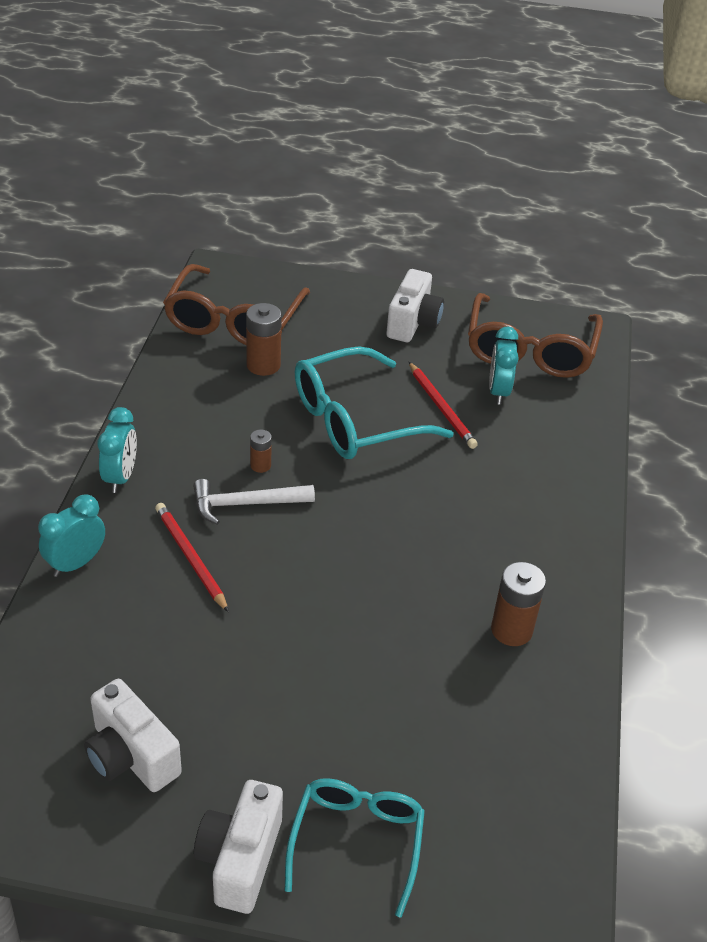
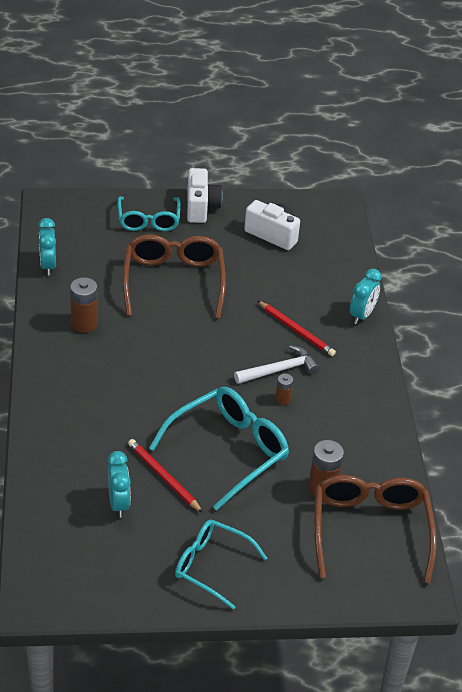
camera: 165 degrees right, 0 degrees up
turquoise clock [98,407,137,493] -> turquoise clock moved to [38,218,56,275]
white camera [386,269,444,342] -> turquoise glasses [175,520,267,610]
brown glasses [468,293,603,378] -> brown glasses moved to [122,234,226,318]

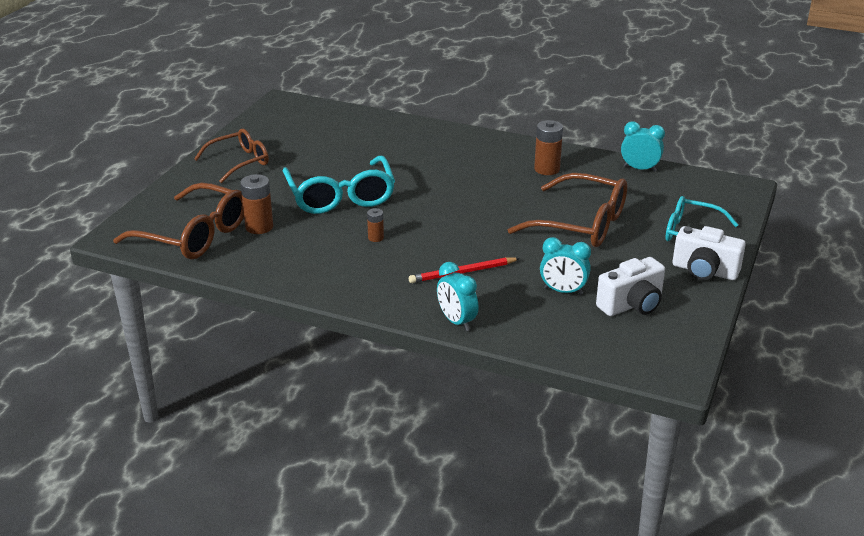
camera: 120 degrees right, 10 degrees down
turquoise clock [107,451,131,518] -> turquoise clock moved to [540,237,591,295]
red pencil [128,439,203,513] -> none
turquoise glasses [175,520,267,610] -> brown glasses [194,129,269,183]
white hammer [234,345,319,384] -> none

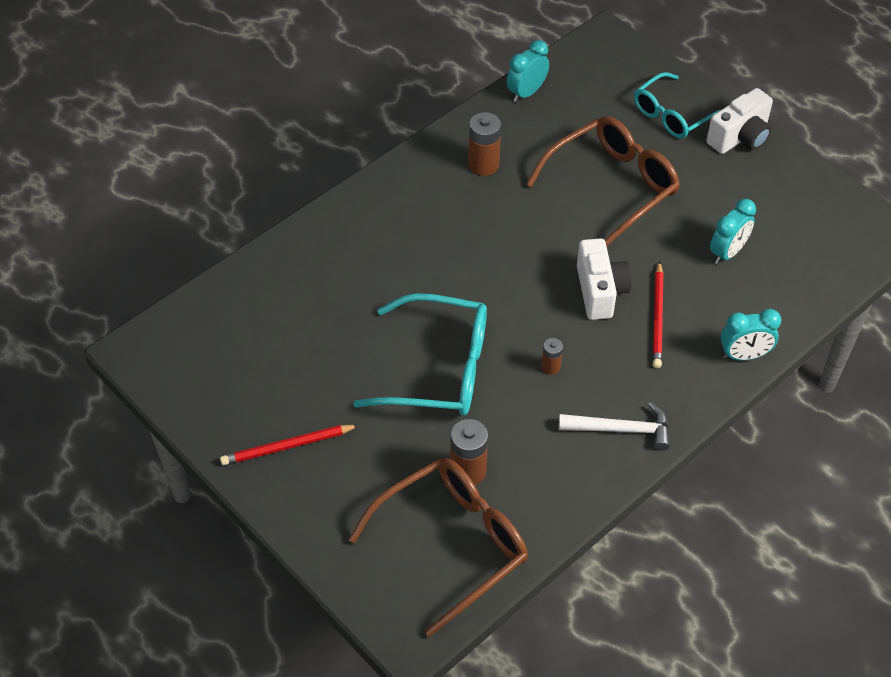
camera: 65 degrees left, 20 degrees up
brown glasses [194,129,269,183] -> red pencil [220,425,359,465]
white camera [596,257,665,316] -> white camera moved to [577,238,632,320]
none -> white hammer [559,402,670,451]

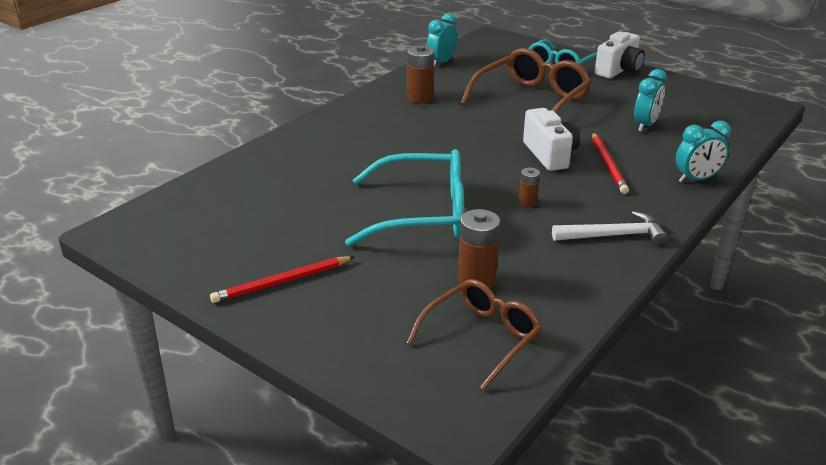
camera: 10 degrees left, 20 degrees down
brown glasses [348,458,528,637] -> brown glasses [407,279,542,390], size x0.65

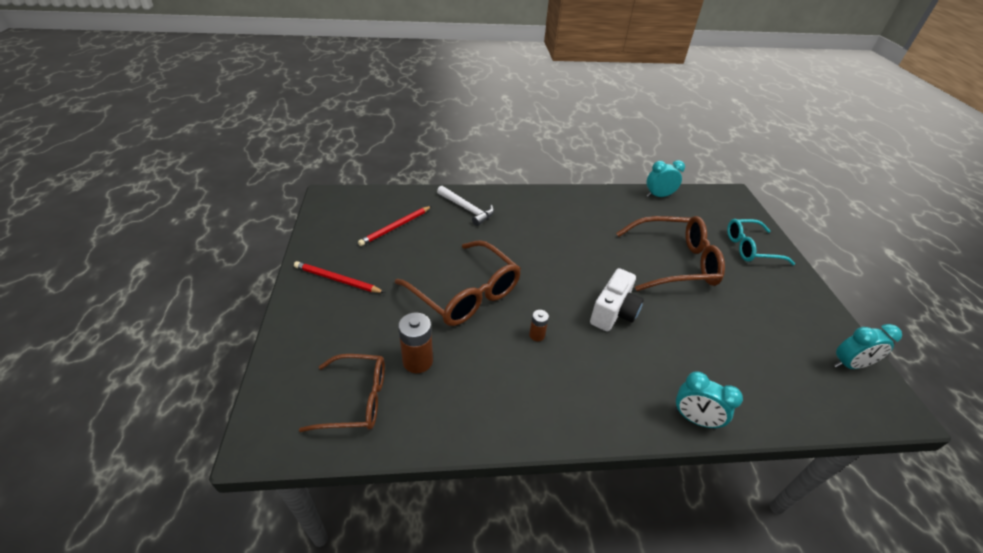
camera: 45 degrees right, 10 degrees up
turquoise glasses [345,149,464,247] -> brown glasses [395,240,521,326]
brown battery [407,45,434,103] -> none
white hammer [552,211,668,246] -> white hammer moved to [437,186,494,226]
red pencil [592,133,629,194] -> red pencil moved to [358,206,432,246]
white camera [595,31,645,79] -> none
turquoise clock [634,69,667,132] -> turquoise clock moved to [834,324,902,369]

